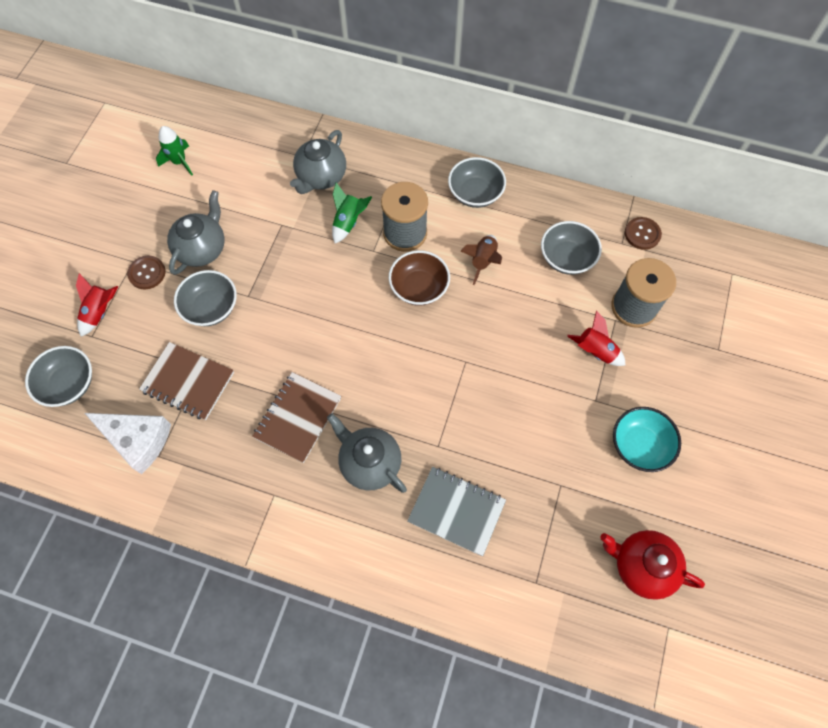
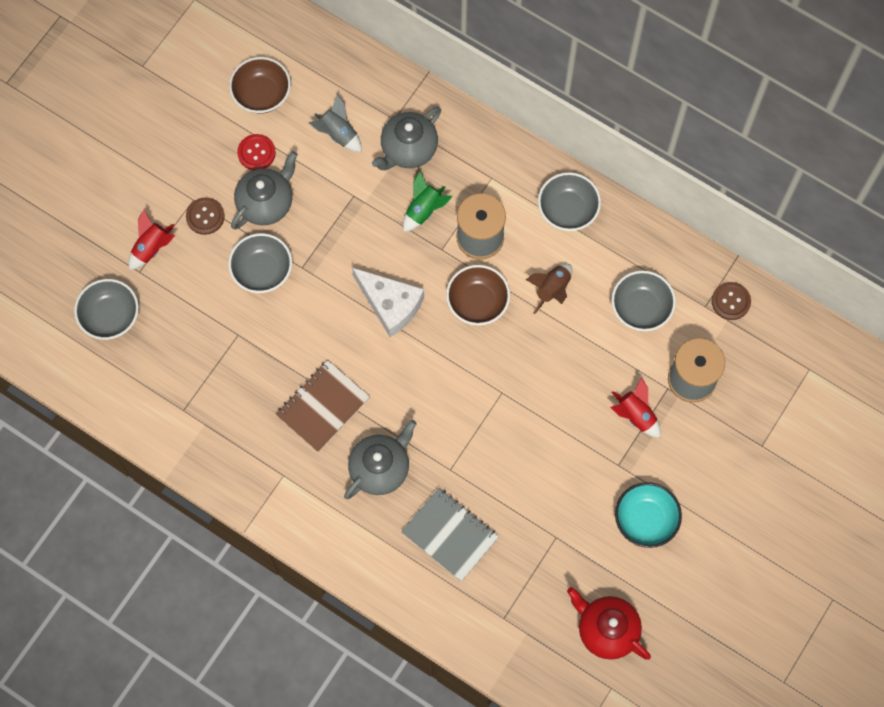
camera: 15 degrees right, 5 degrees up
white cheese [85,413,171,474] -> white cheese moved to [352,268,424,337]
brown notebook [139,342,234,420] -> none
green rocket [156,126,193,176] -> brown bowl [229,57,291,114]
grey teapot [327,413,407,493] -> grey teapot turned 75 degrees clockwise [344,420,417,499]
none -> red button [237,134,276,170]
none -> grey rocket [309,94,362,152]

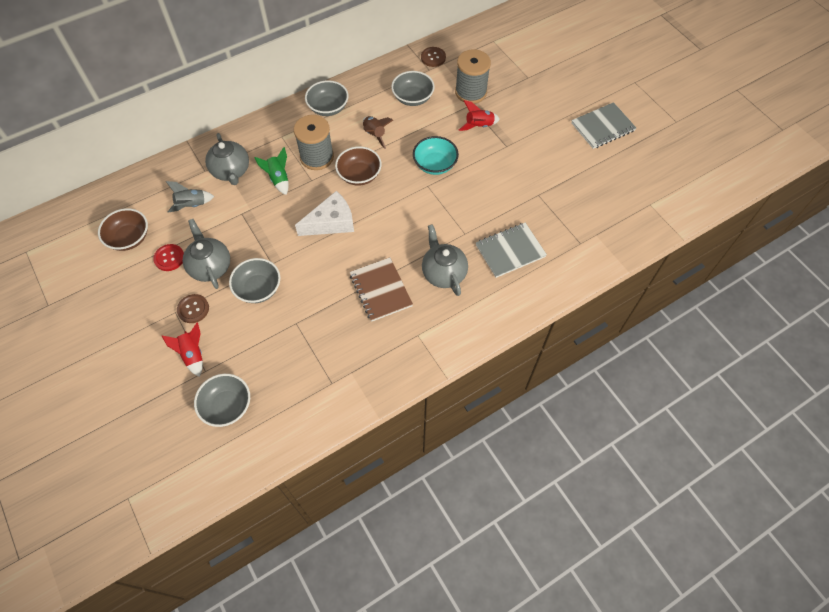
camera: 65 degrees left, 10 degrees down
red teapot [567,587,651,660] -> none
turquoise bowl [615,482,682,548] -> turquoise bowl moved to [413,136,459,175]
none -> grey notebook [571,102,636,149]

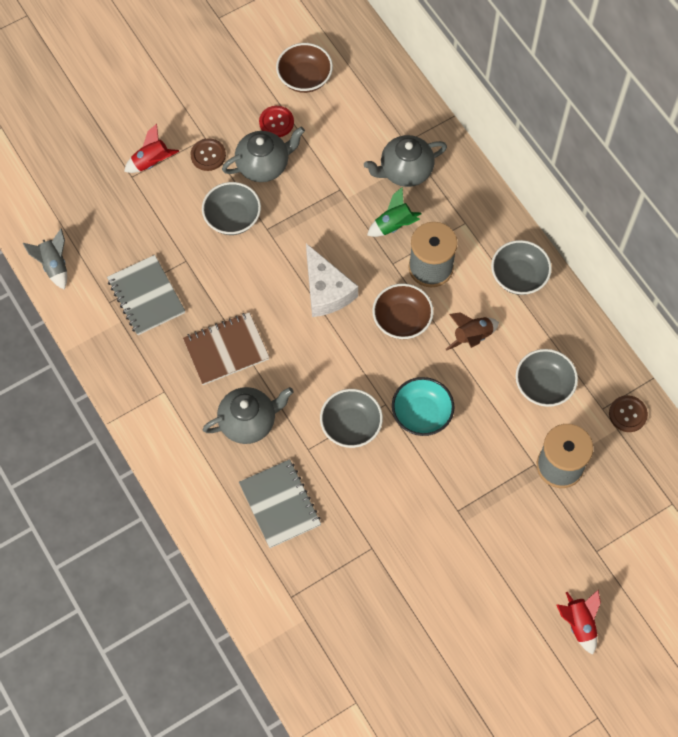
camera: 90 degrees right, 5 degrees up
grey rocket [166,181,214,213] -> grey rocket moved to [23,228,67,290]
grey bowl [194,374,250,427] -> grey bowl moved to [320,389,383,448]
red rocket [459,100,500,131] -> red rocket moved to [557,590,601,655]
grey notebook [571,102,636,149] -> grey notebook moved to [107,255,185,335]

